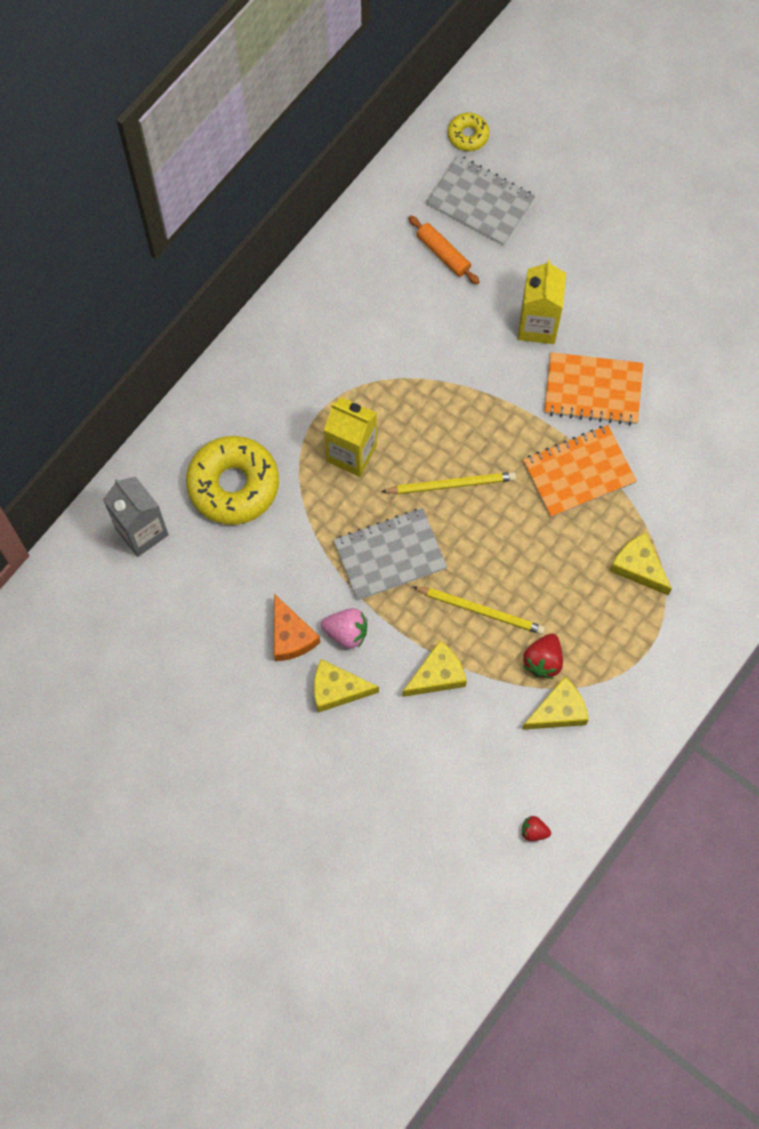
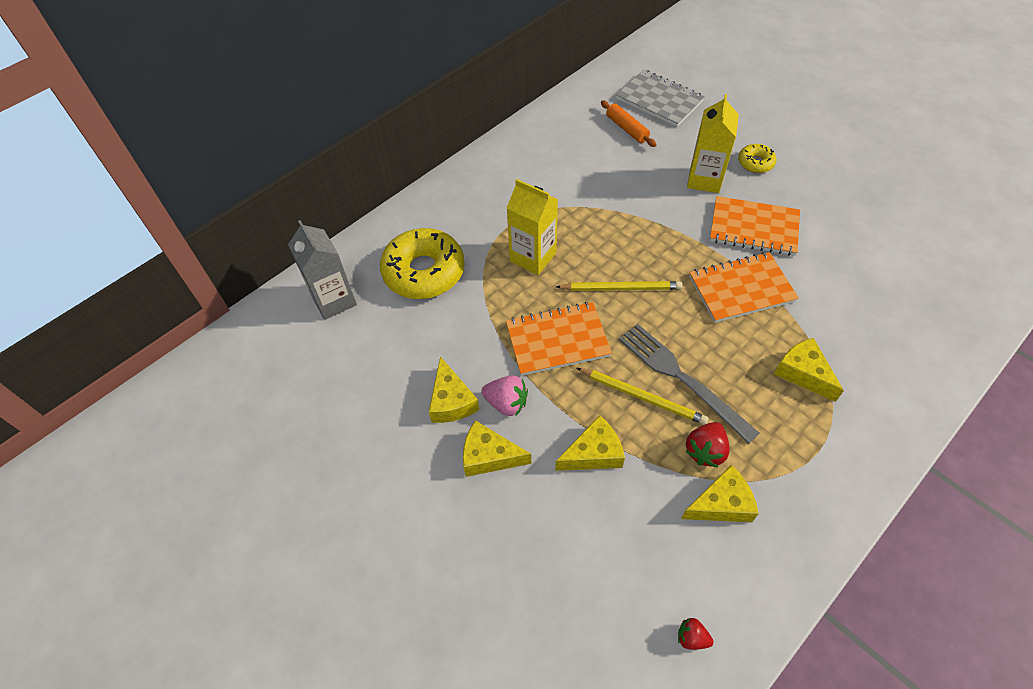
camera: 10 degrees right, 15 degrees down
orange cheese [274,594,320,661] -> yellow cheese [429,356,479,423]
grey notebook [333,508,447,601] -> orange notebook [506,302,612,376]
yellow donut [448,113,490,151] -> yellow donut moved to [738,144,776,173]
none -> grey fork [619,324,760,444]

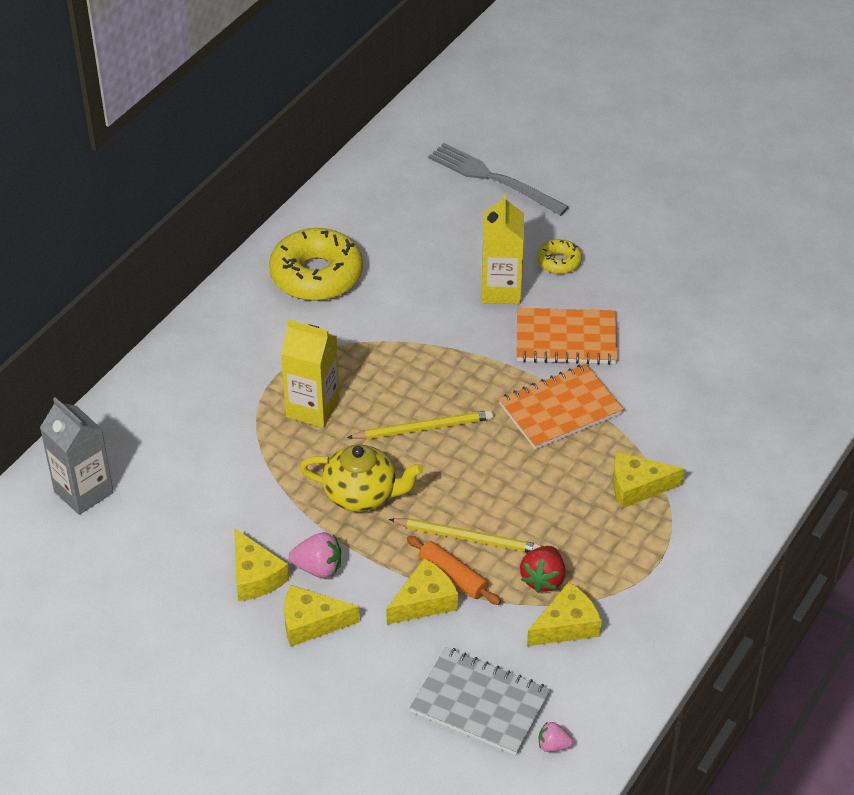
camera: 15 degrees left, 10 degrees down
yellow donut [380,228,465,299] -> yellow donut moved to [269,228,363,301]
orange notebook [506,302,612,376] -> yellow teapot [300,444,423,512]
orange rolling pin [601,100,656,147] -> orange rolling pin moved to [407,536,501,605]
grey notebook [616,70,705,127] -> grey notebook moved to [410,647,551,755]
grey fork [619,324,760,444] -> grey fork moved to [428,143,569,216]
red strawberry [678,618,713,650] -> pink strawberry [539,721,574,752]
yellow cheese [774,338,844,402] -> yellow cheese turned 45 degrees counterclockwise [613,452,685,508]

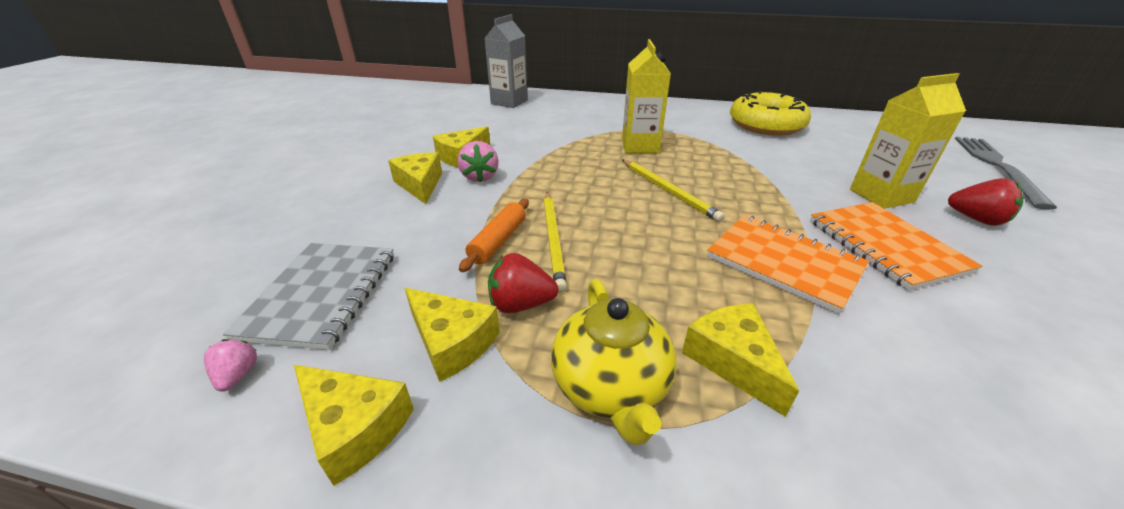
camera: 70 degrees right, 10 degrees down
yellow teapot [300,444,423,512] -> yellow teapot moved to [551,279,676,446]
yellow cheese [386,558,459,624] -> yellow cheese moved to [294,365,414,486]
yellow donut [537,239,582,274] -> red strawberry [948,178,1023,226]

